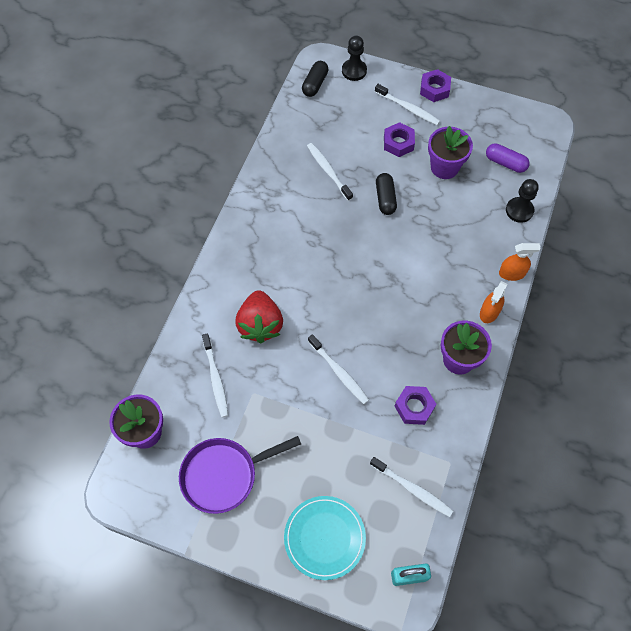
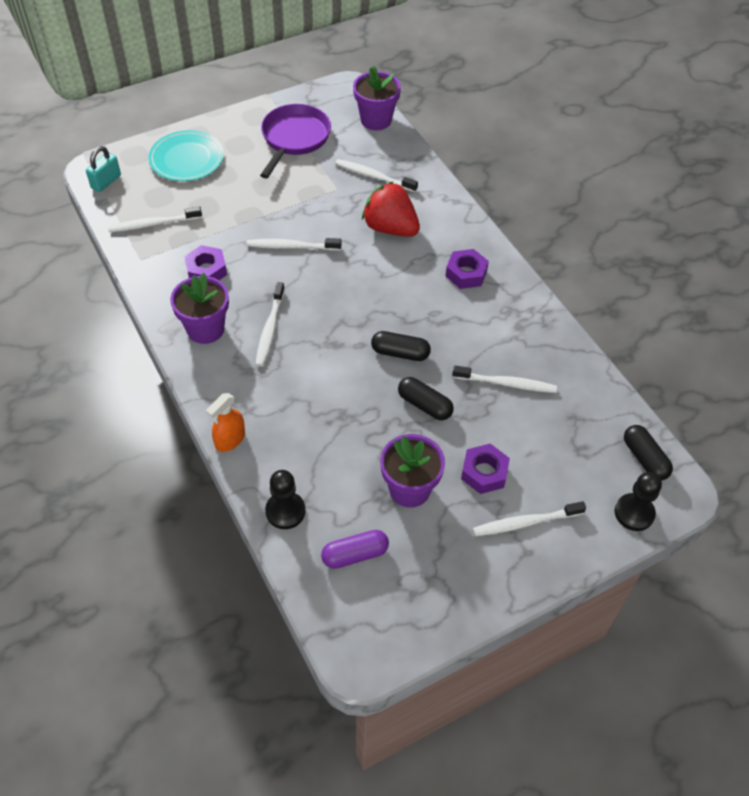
camera: 130 degrees right, 10 degrees down
purple nut [420,69,451,102] -> purple nut moved to [445,249,489,289]
orange spray bottle [480,281,508,323] -> none
none -> white toothbrush [255,282,285,367]
none -> black capsule [371,331,431,361]

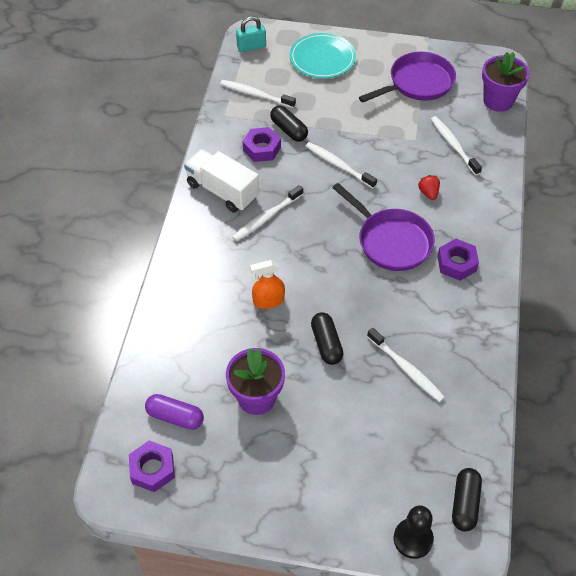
camera: 40 degrees right, 0 degrees up
purple flower pot [170,273,229,344] -> white truck [184,149,259,213]
orange spray bottle [206,393,245,452] -> orange spray bottle moved to [250,260,285,309]
black pawn [265,470,305,529] -> none
red strawberry [362,181,420,237] -> red strawberry [418,175,440,200], size x0.45
black capsule [371,331,431,361] -> black capsule moved to [270,105,308,142]
purple nut [461,444,510,494] -> purple nut moved to [129,440,175,492]
white toothbrush [473,501,586,536] -> none
none -> purple pan [332,183,435,271]

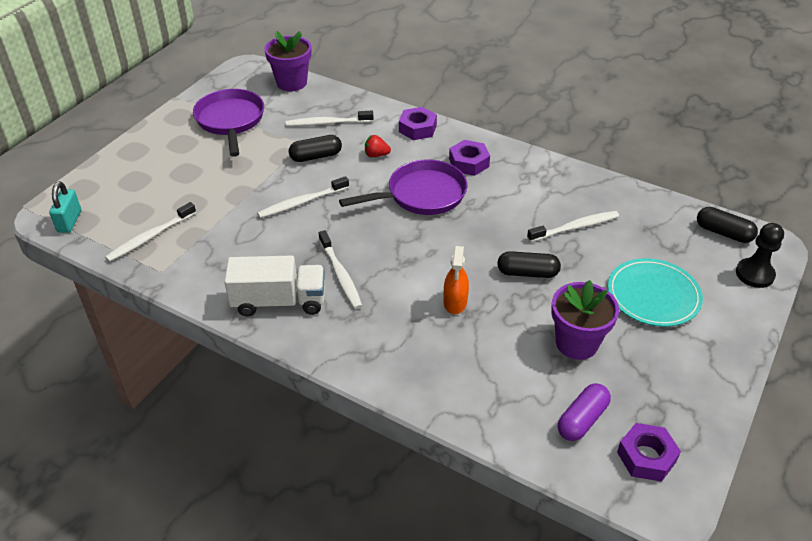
camera: 70 degrees left, 10 degrees down
white truck [184,149,259,213] -> white truck turned 150 degrees counterclockwise [224,256,325,316]
purple nut [243,127,281,162] -> purple nut moved to [399,107,437,140]
black capsule [270,105,308,142] -> black capsule moved to [289,135,342,162]
turquoise plate [289,33,356,78] -> turquoise plate moved to [608,258,703,327]

